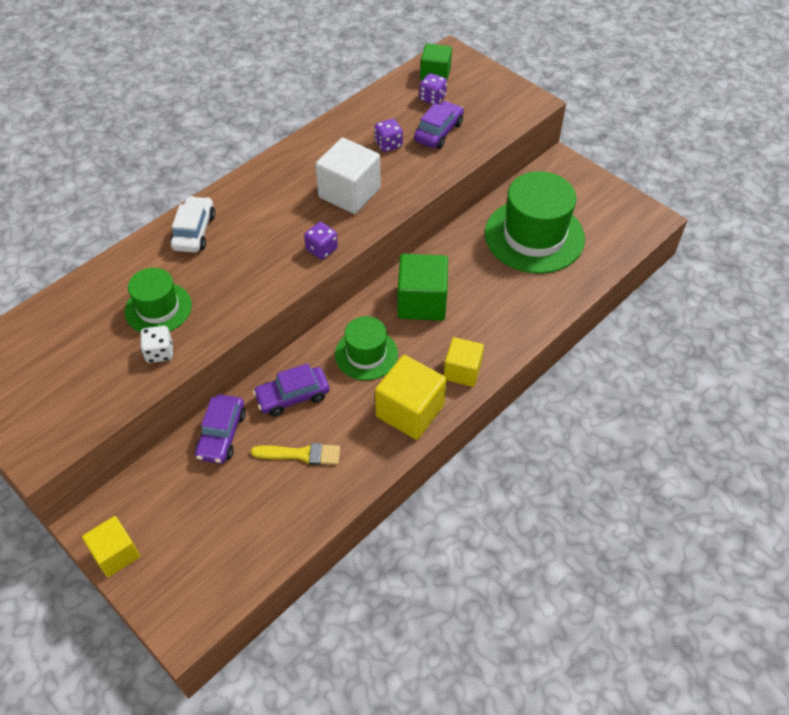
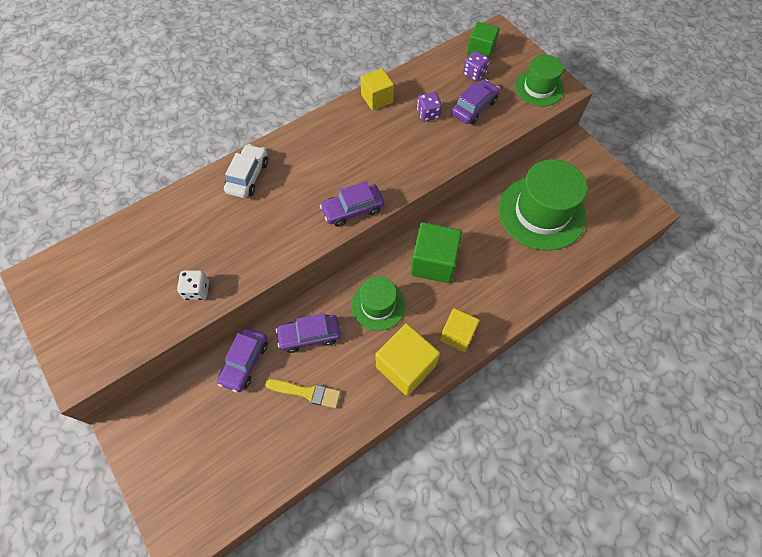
camera: 10 degrees right, 10 degrees up
yellow cube [82,516,140,577] -> yellow cube moved to [360,68,394,111]
green hat [125,268,192,333] -> green hat moved to [515,55,564,107]
purple dice [304,222,338,260] -> purple car [320,181,384,227]
white cube [315,138,381,214] -> none

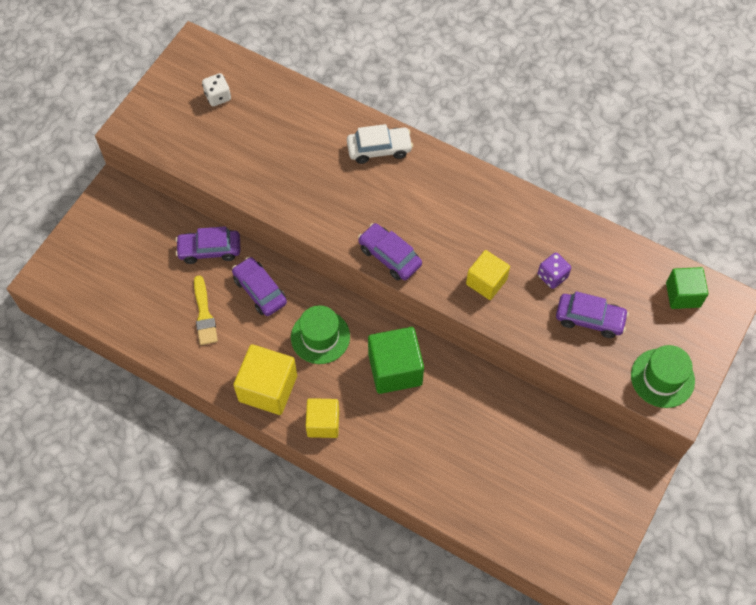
camera: 65 degrees right, 0 degrees up
white dice [177,271,209,300] -> white dice moved to [202,73,231,106]
yellow cube [360,68,394,111] -> yellow cube moved to [466,250,510,300]
purple dice [463,51,490,81] -> none
green hat [498,159,587,251] -> none

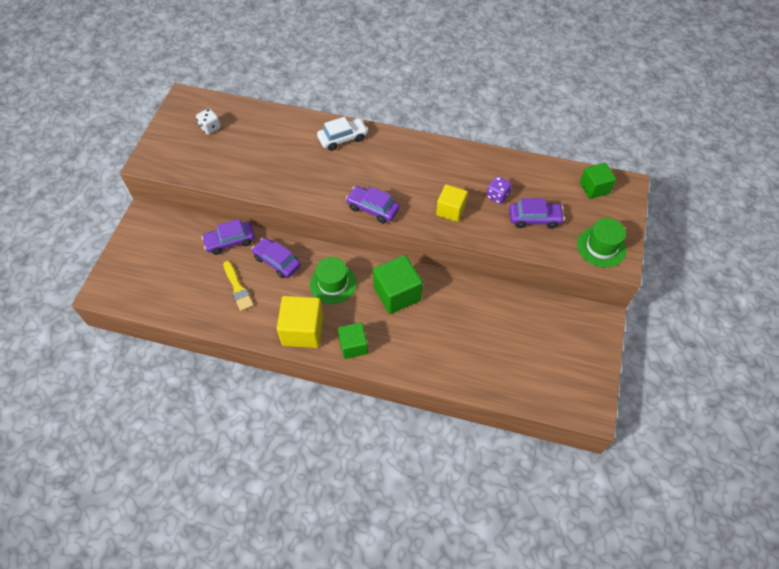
camera: 15 degrees left, 5 degrees down
yellow cube [306,398,339,438] -> green cube [338,322,368,359]

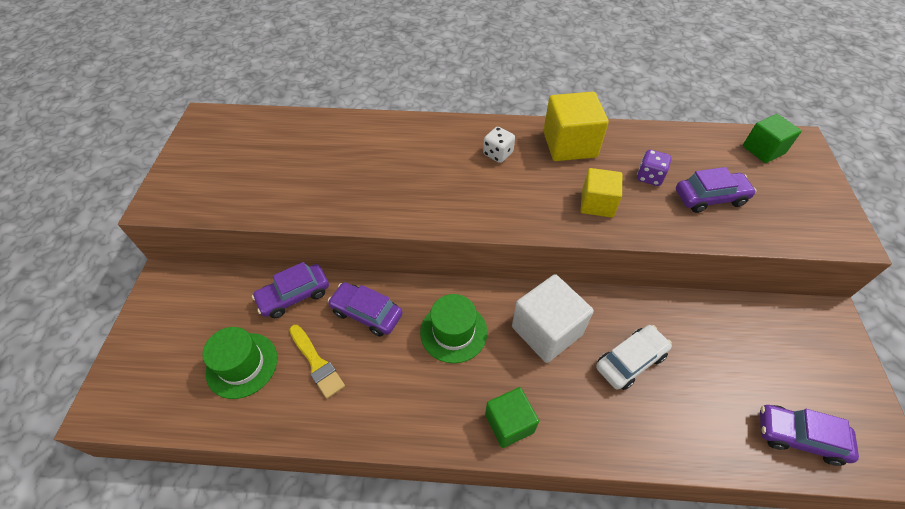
camera: 10 degrees left, 5 degrees down
white dice [196,108,221,135] -> white dice moved to [483,127,515,163]
yellow cube [277,296,323,348] -> yellow cube moved to [543,92,609,161]
white car [317,117,368,151] -> white car moved to [596,325,672,390]
purple car [346,186,400,223] -> purple car moved to [760,405,859,466]
green cube [373,255,423,314] -> white cube [512,274,594,363]
green hat [577,218,627,268] -> green hat moved to [203,327,277,399]

